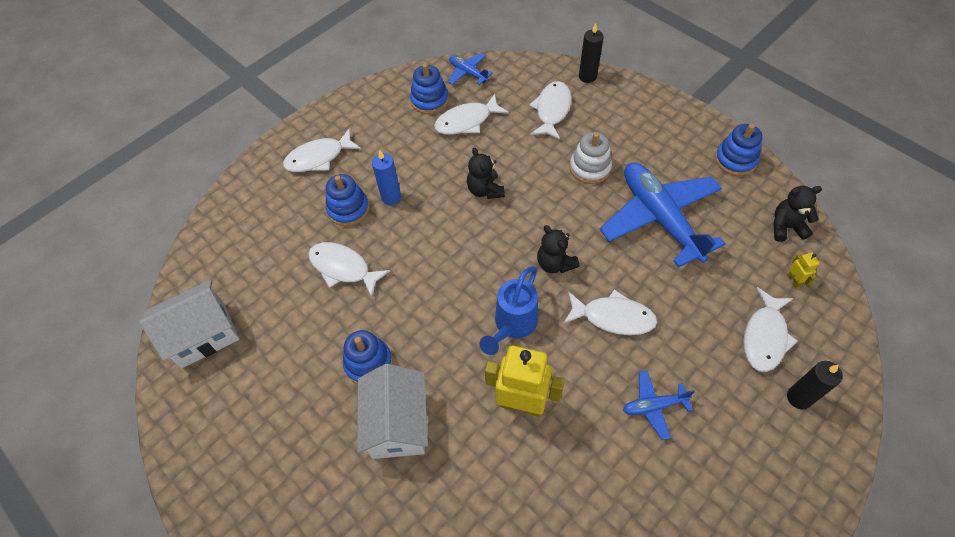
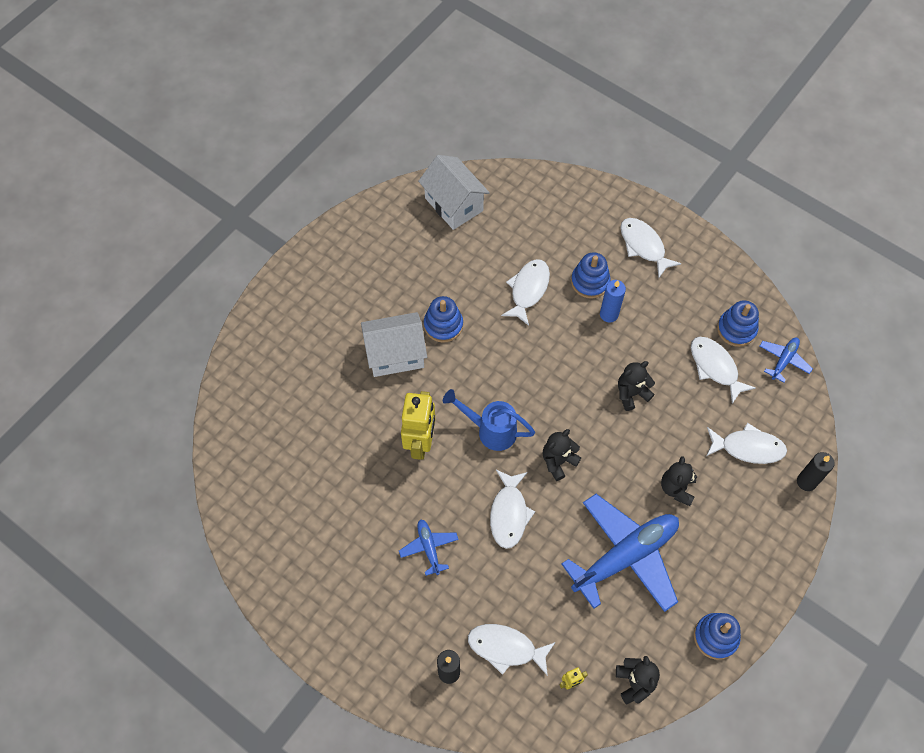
camera: 80 degrees right, 5 degrees up
white stacking toy [570,132,612,184] -> black teddy bear [661,456,697,506]

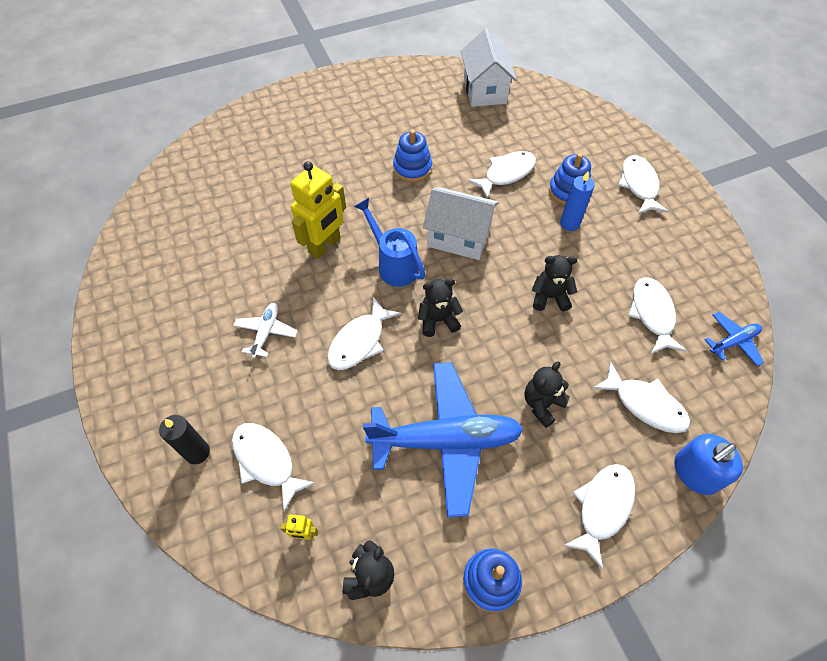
camera: 30 degrees right, 5 degrees down
white house [361,312,427,377] -> white house moved to [423,187,499,260]
blue plane [399,519,459,576] -> white plane [233,303,298,358]
blue stacking toy [717,301,759,347] -> none
black candle [797,452,835,491] -> blue soap dispenser [675,434,743,495]
none -> white fish [563,464,635,570]

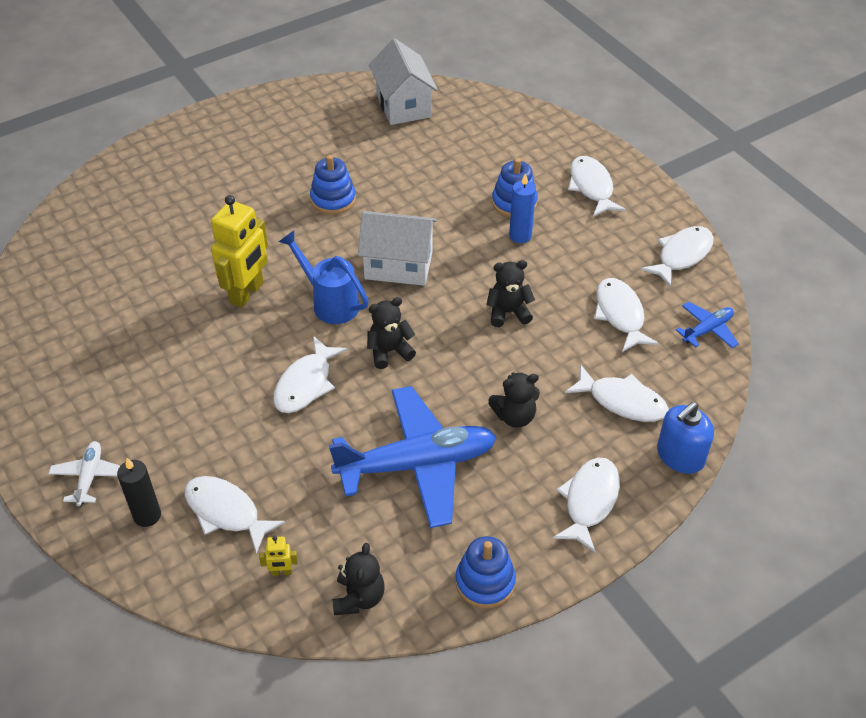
camera: 10 degrees left, 10 degrees down
white plane [233,303,298,358] -> white plane moved to [48,441,120,506]
white fish [467,151,536,198] -> white fish moved to [640,226,714,288]
black teddy bear [524,361,570,428] -> black teddy bear turned 135 degrees counterclockwise [488,372,540,427]

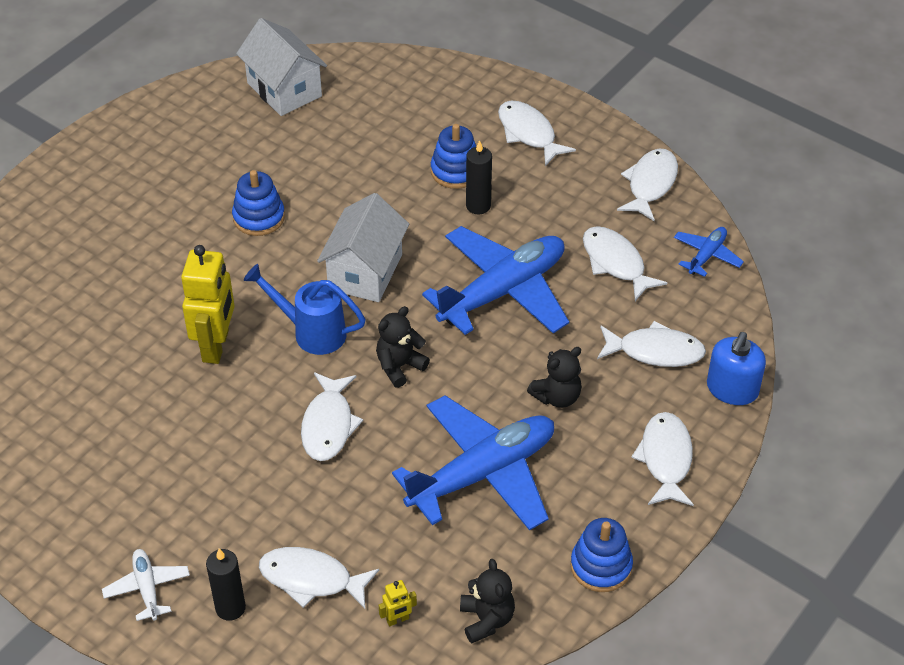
camera: 20 degrees left, 0 degrees up
white house [358,211,437,286] -> white house turned 60 degrees counterclockwise [317,193,409,302]
black teddy bear [486,260,535,327] -> blue plane [422,226,569,335]
blue candle [509,173,536,243] -> black candle [466,140,492,214]

